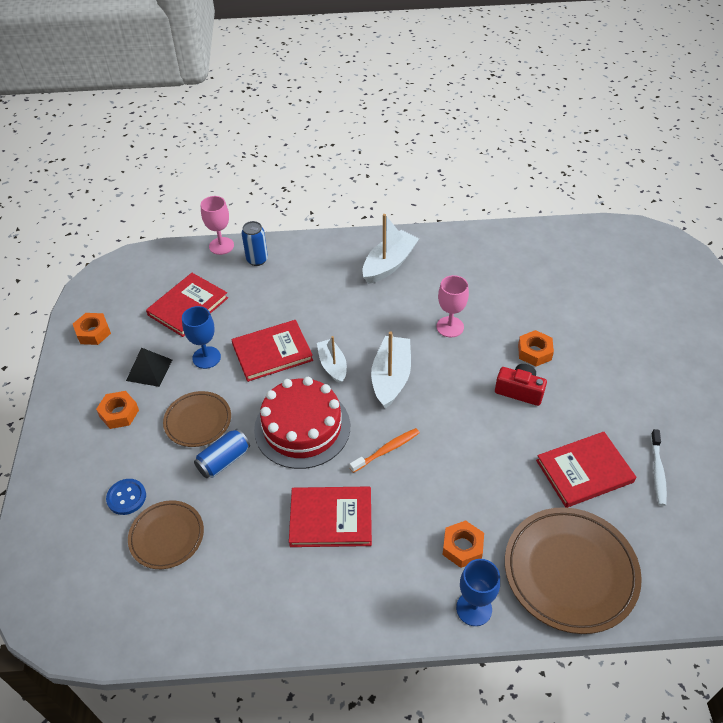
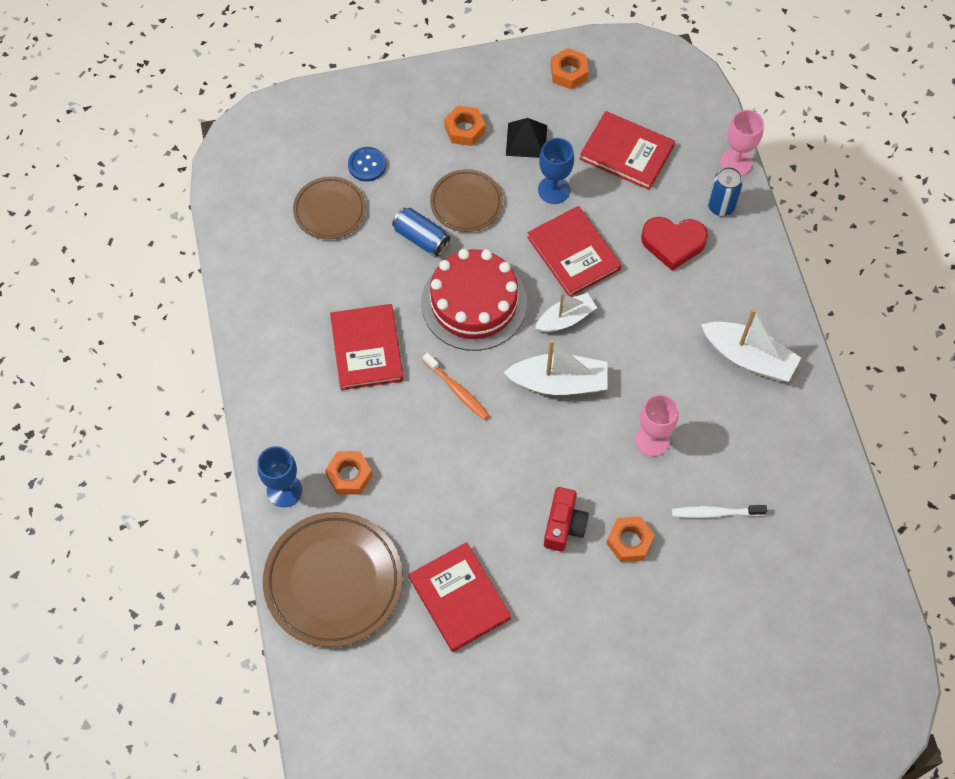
camera: 80 degrees right, 15 degrees up
white toothbrush [651,429,667,506] -> white toothbrush moved to [672,505,767,518]
none -> red heart [641,217,708,271]

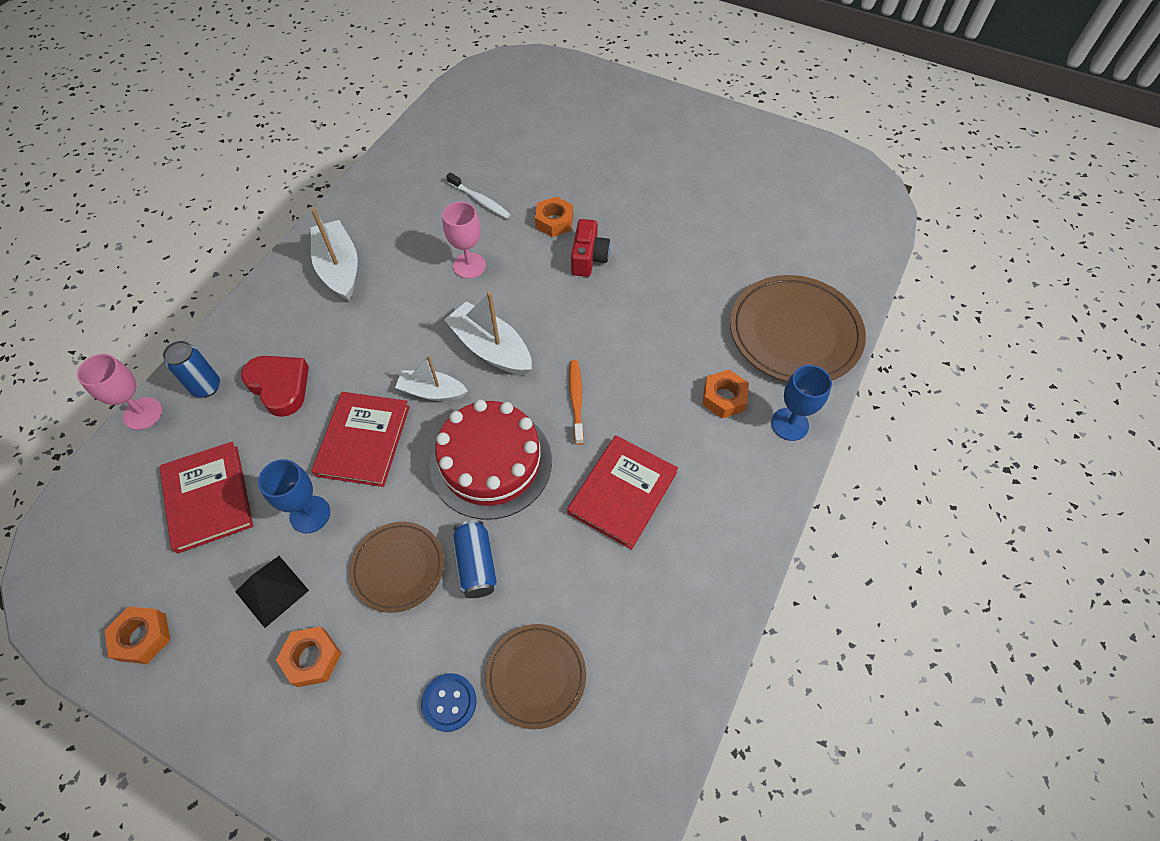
camera: 140 degrees left, 5 degrees down
red book [409,542,511,652] -> none
red camera [544,487,589,551] -> red camera turned 135 degrees clockwise [571,219,610,277]

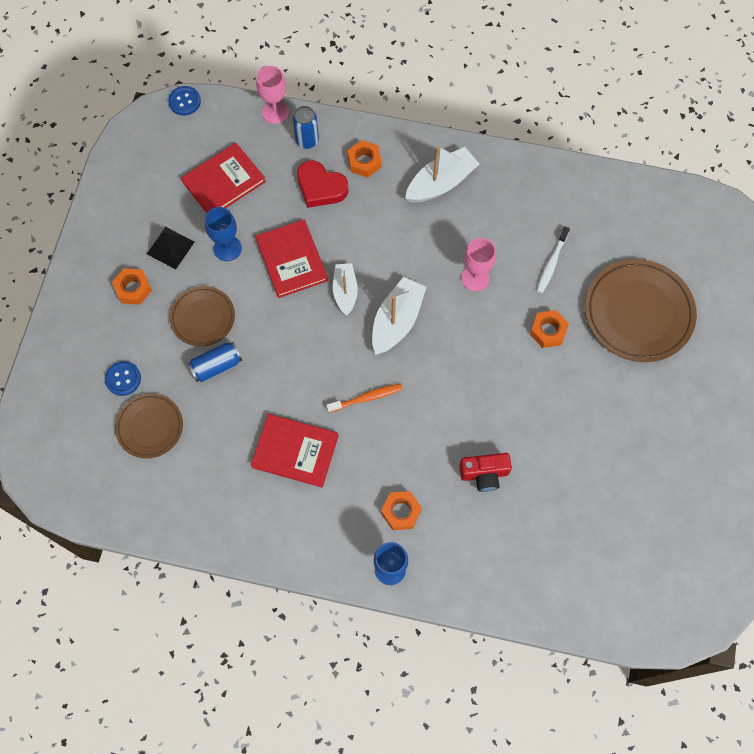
camera: 75 degrees right, 10 degrees up
orange nut [104,607,171,664] -> orange nut moved to [348,140,382,178]
red heart [241,356,309,417] -> red heart turned 90 degrees clockwise [297,160,348,208]
red book [312,392,410,487] -> red book turned 75 degrees clockwise [255,220,328,298]
red cake [430,399,552,520] -> none
red camera [571,219,610,277] -> red camera moved to [459,453,512,492]
brown plate [730,275,866,382] -> brown plate moved to [585,259,697,362]
none -> blue button [168,86,201,116]

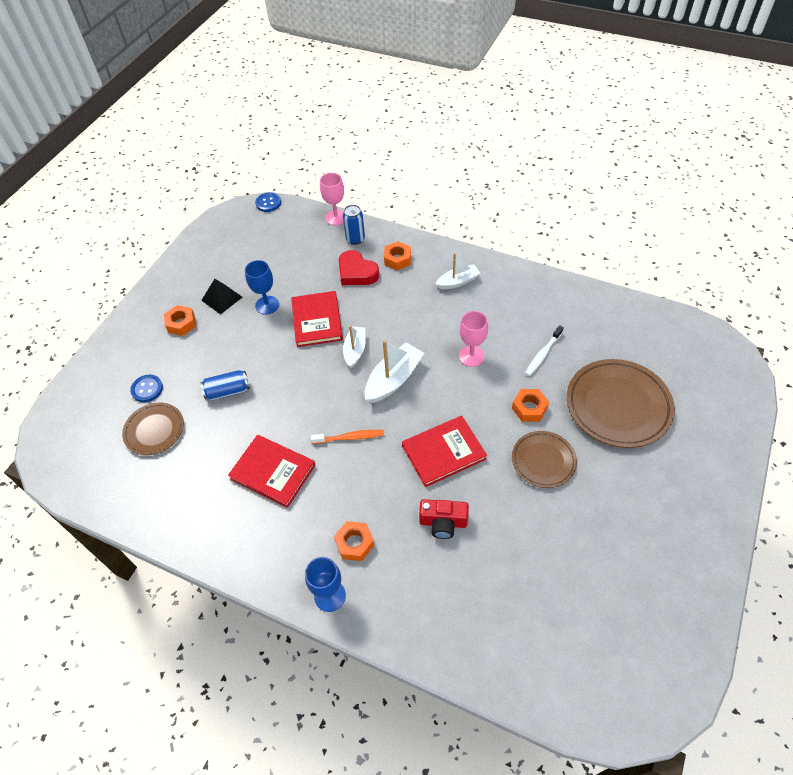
camera: 15 degrees right, 15 degrees down
brown plate [170,286,235,347] -> brown plate moved to [512,431,577,488]
red book [181,143,266,213] -> red book moved to [402,416,487,487]
white boat [405,146,479,203] -> white boat [436,253,480,289], size x0.65

